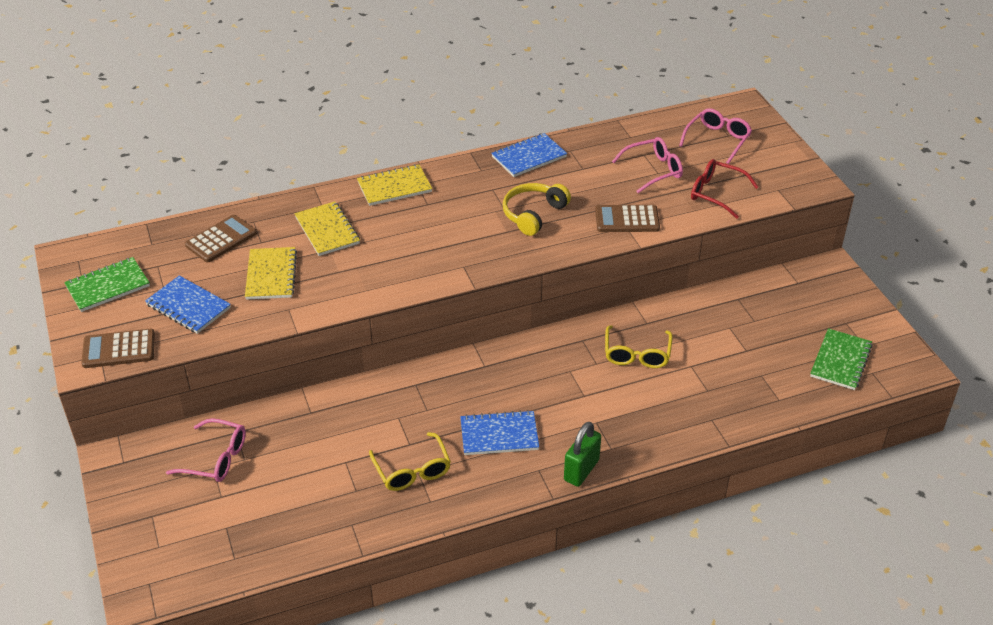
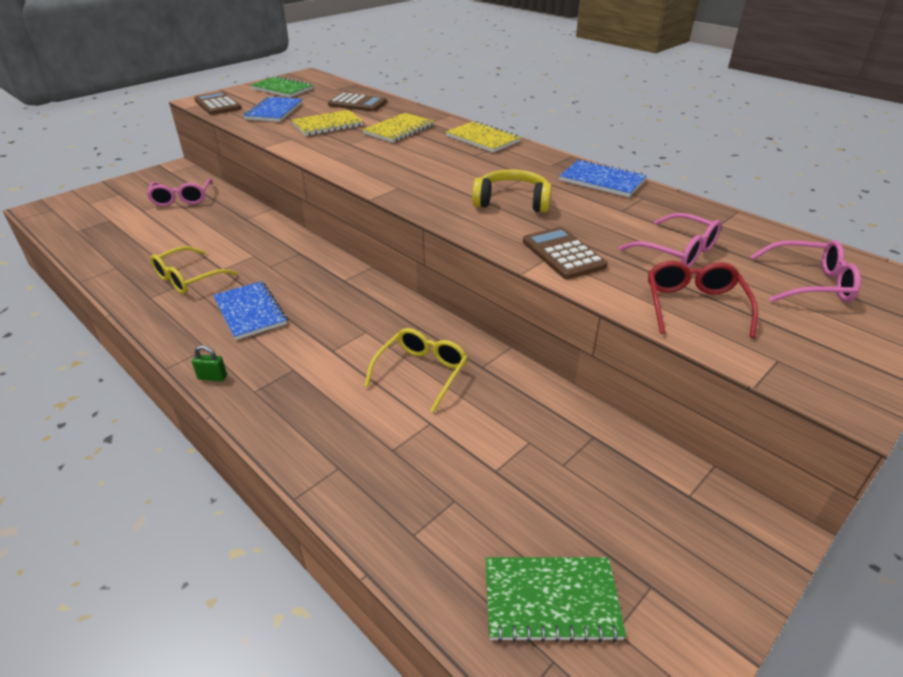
camera: 65 degrees right, 5 degrees down
green padlock [564,422,601,487] -> green padlock [192,345,227,382], size x0.52
yellow glasses [605,325,673,368] -> yellow glasses turned 135 degrees clockwise [364,328,468,412]

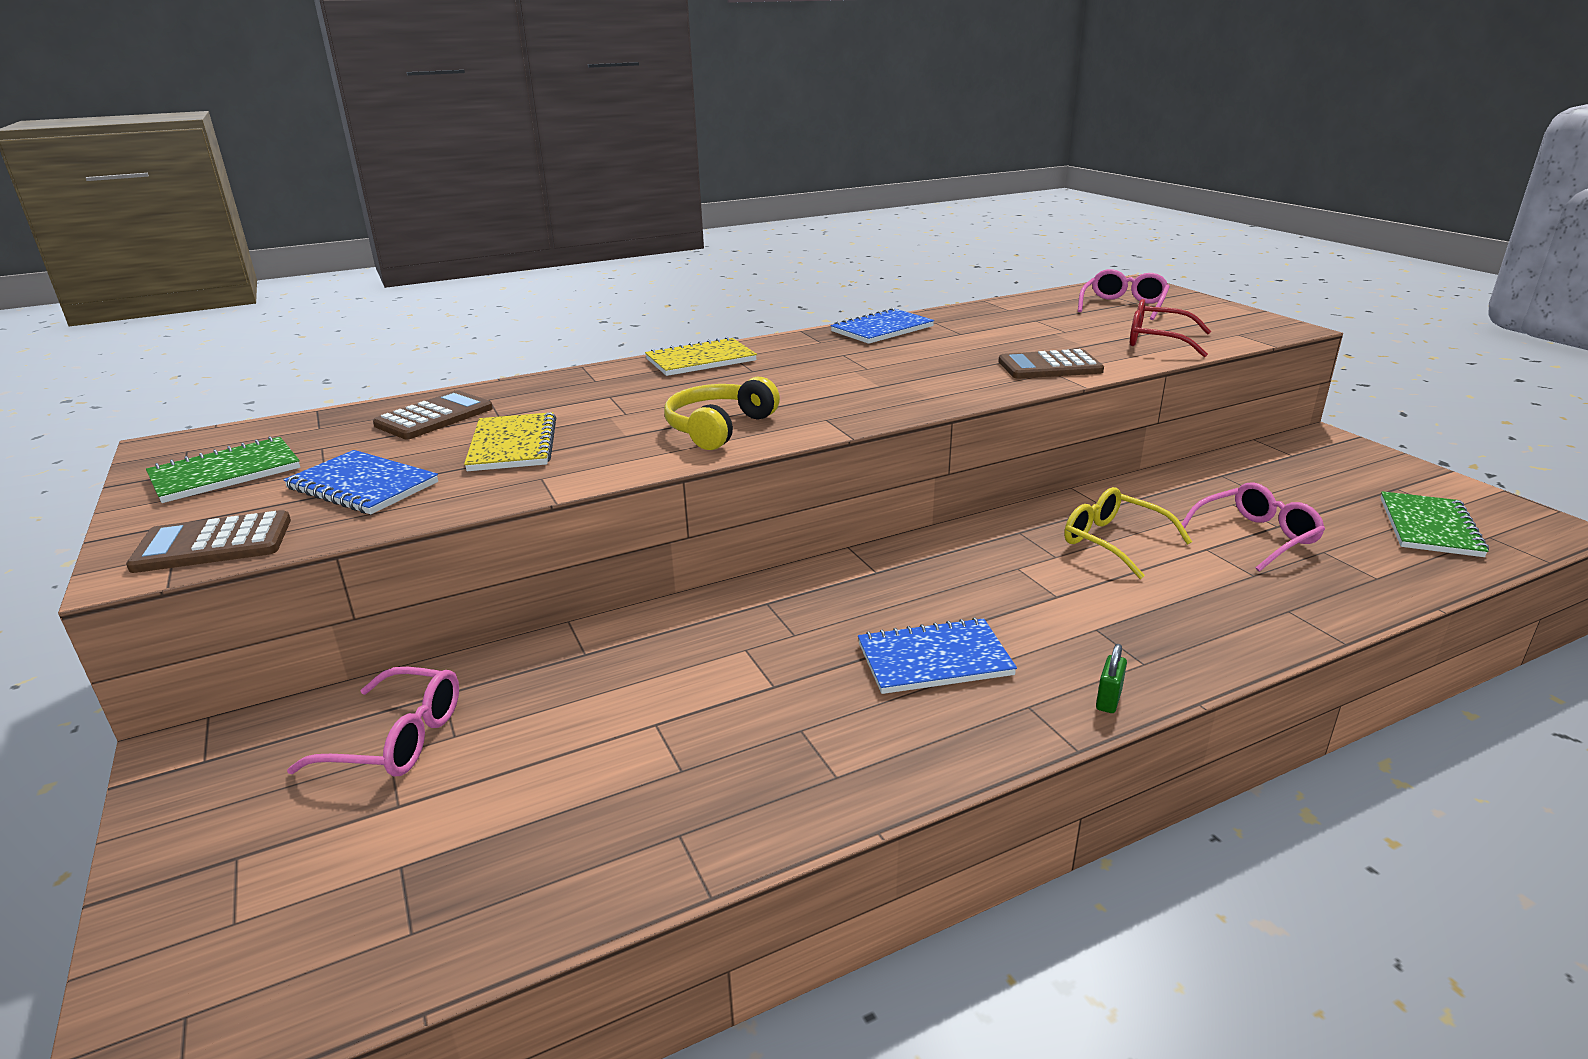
camera: 70 degrees left, 10 degrees down
yellow glasses [150,246,238,294] -> none
yellow notebook [363,113,434,143] -> none
yellow headphones [472,169,552,213] -> yellow headphones moved to [664,377,780,450]
pink glasses [619,213,721,267] -> pink glasses moved to [1182,483,1325,572]

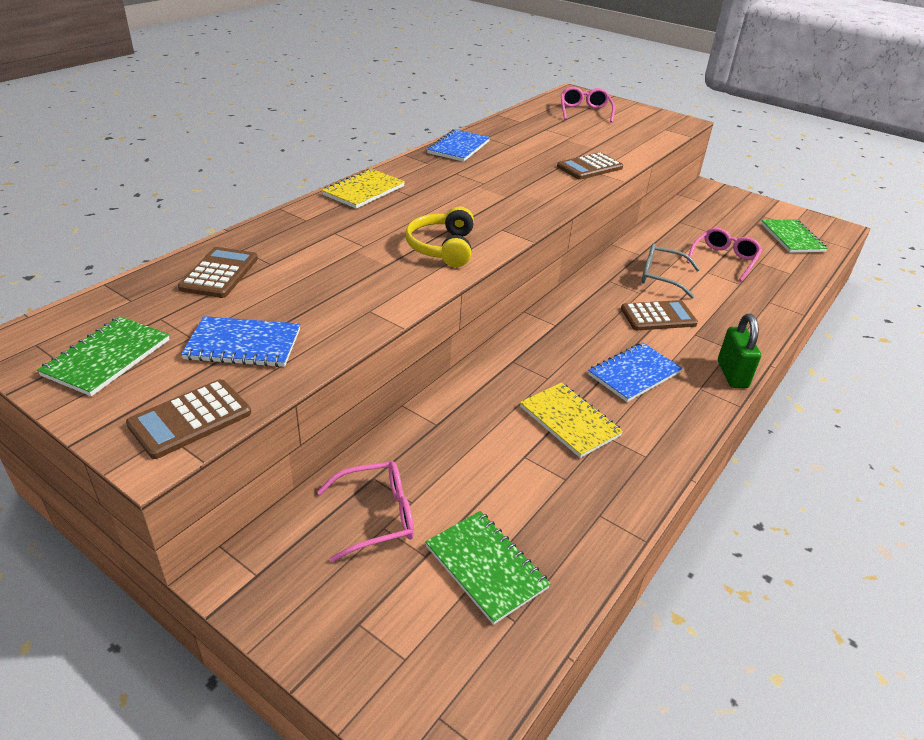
camera: 30 degrees left, 10 degrees up
yellow notebook [464,412,556,471] -> yellow notebook moved to [520,382,623,458]
yellow glasses [1064,487,1192,579] -> grey glasses [641,243,700,299]
green padlock [1096,644,1127,713] -> green padlock [718,314,761,388], size x1.91
red glasses [1130,299,1212,357] -> none
none -> green notebook [425,511,551,625]
none -> brown calculator [621,300,698,330]

